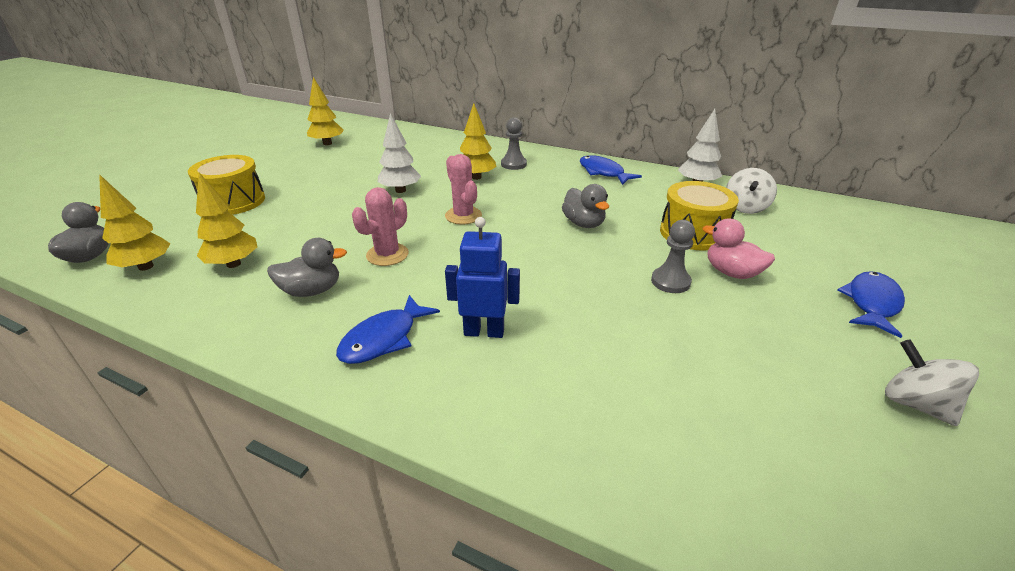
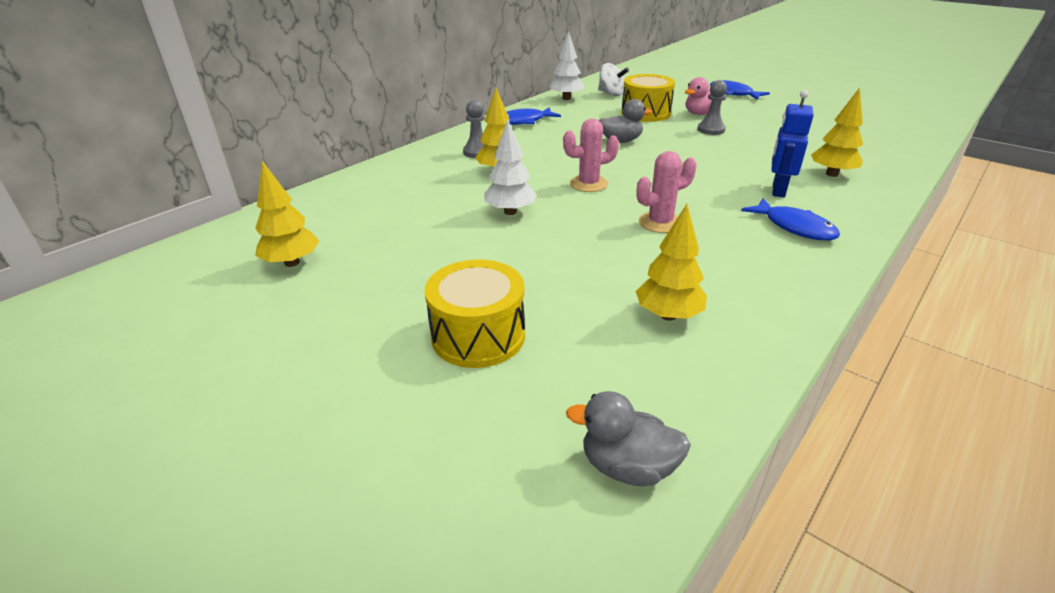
camera: 75 degrees left, 0 degrees up
yellow tree [99,174,171,271] -> yellow tree moved to [811,88,863,177]
grey duck [267,238,347,297] -> none
pink cactus [352,187,409,266] -> pink cactus turned 75 degrees counterclockwise [636,151,697,233]
white spinning top [885,339,979,426] -> none

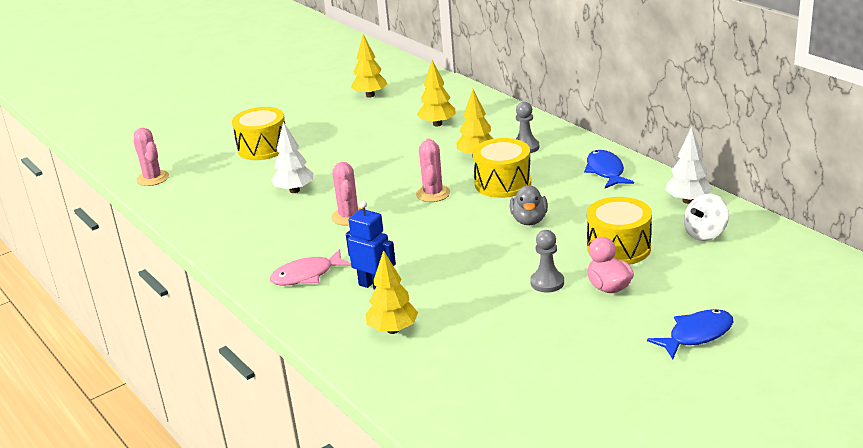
camera: 105 degrees right, 5 degrees down
white tree [484,119,537,215] -> white tree moved to [271,122,314,193]
grey duck [566,391,691,486] -> pink cactus [134,128,169,186]
yellow tree [635,204,707,321] -> yellow tree moved to [417,60,456,127]
blue fish [741,198,840,240] -> pink fish [270,249,351,286]
none -> yellow drum [473,138,531,198]

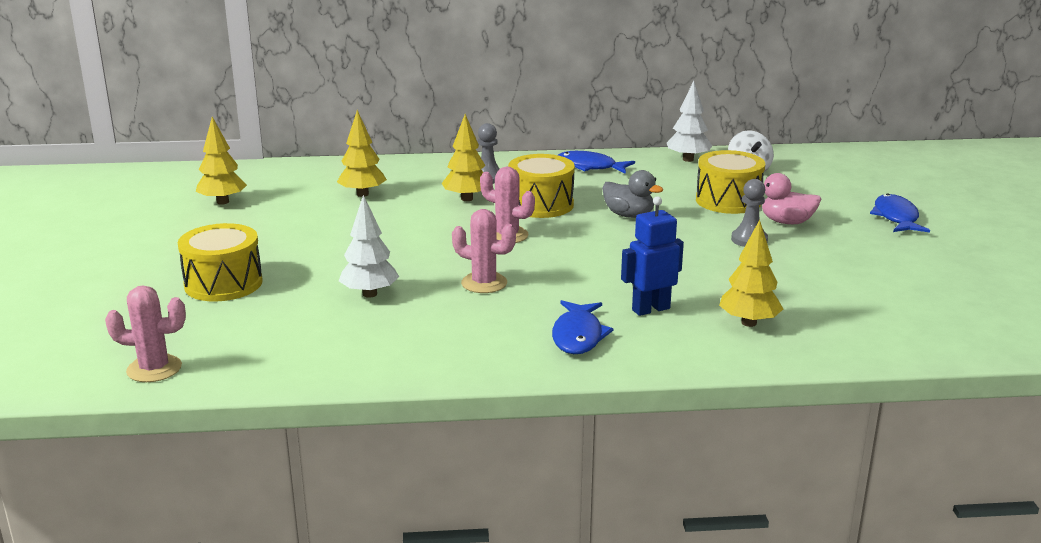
camera: 60 degrees left, 5 degrees down
pink fish [270,249,351,286] -> blue fish [552,300,613,354]

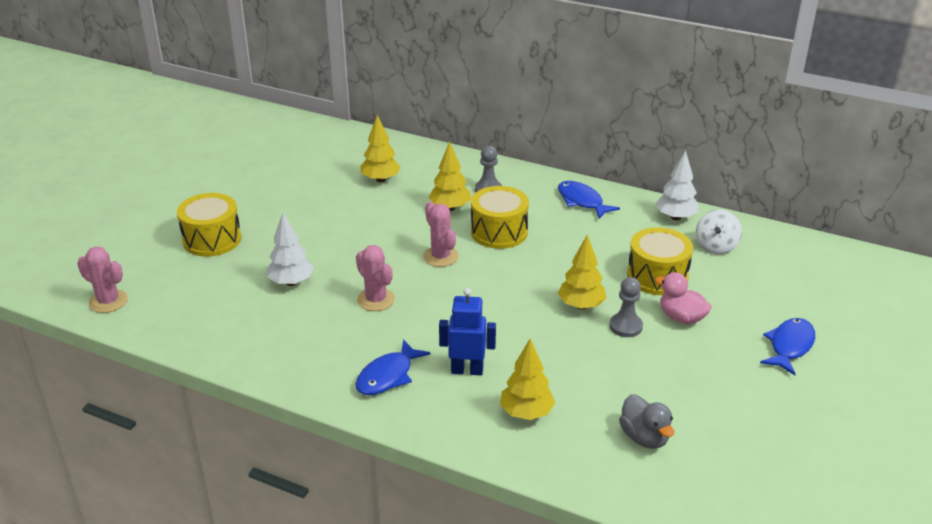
camera: 30 degrees right, 10 degrees up
yellow tree [196,117,247,205] -> yellow tree moved to [558,235,606,310]
grey duck [602,170,663,218] -> grey duck moved to [619,394,674,449]

